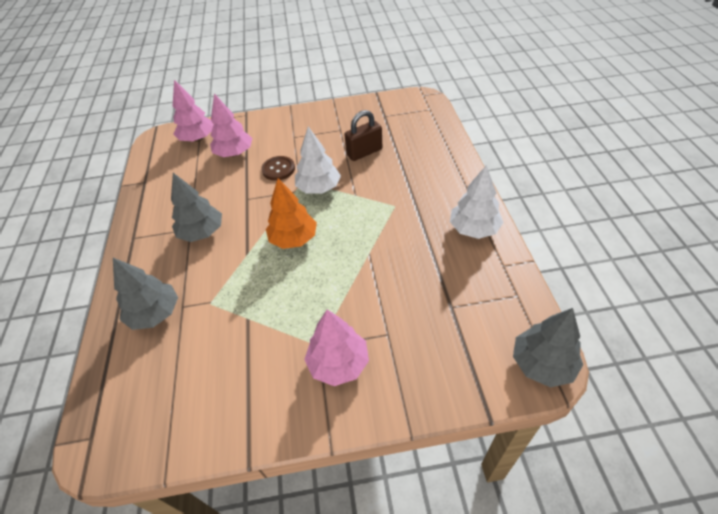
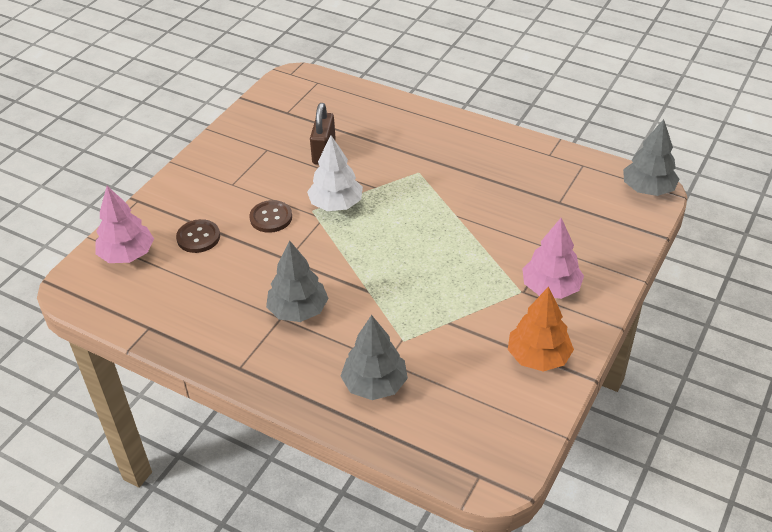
camera: 55 degrees left, 5 degrees down
pink tree [210,93,252,157] -> brown button [176,219,220,253]
orange tree [266,178,317,249] -> orange tree moved to [508,287,574,372]
white tree [450,165,504,239] -> none

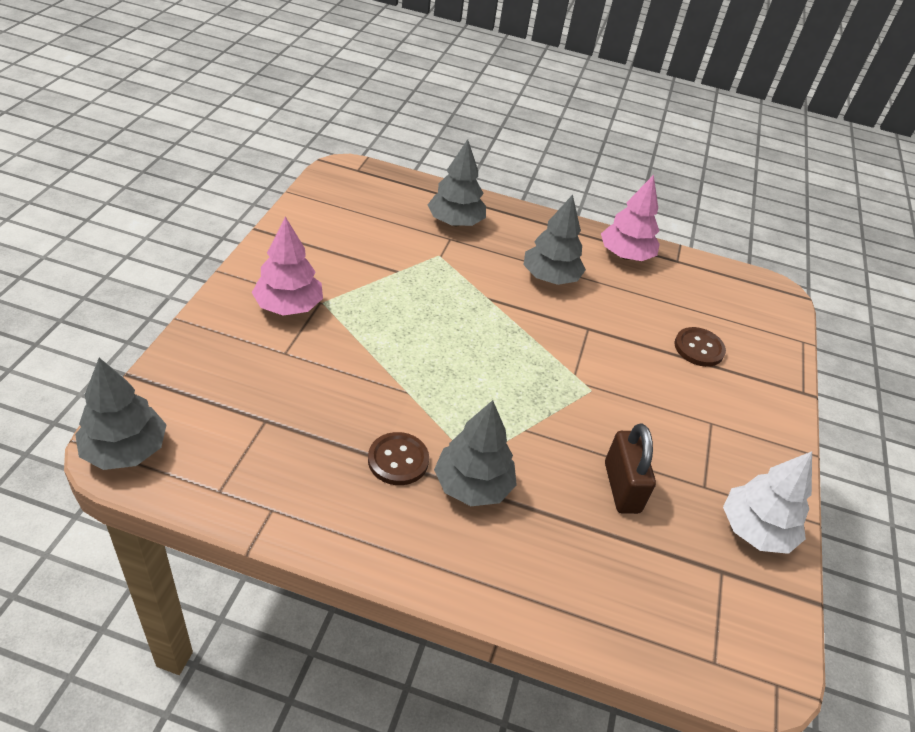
camera: 160 degrees right, 0 degrees up
pink tree [95,186,154,263] -> pink tree moved to [601,175,660,261]
brown button [250,200,292,233] -> brown button moved to [368,432,429,485]
white tree [307,135,363,211] -> white tree moved to [723,451,812,554]
orange tree [508,287,574,372] -> none
none -> grey tree [434,400,517,506]

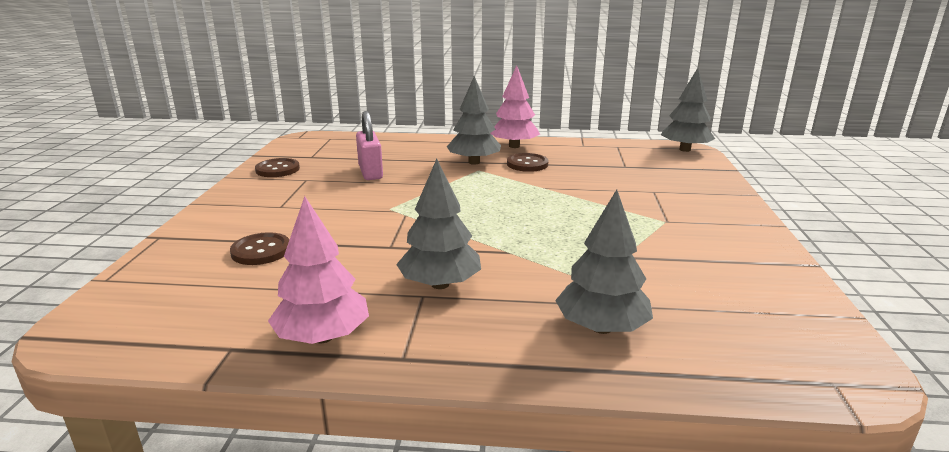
camera: 175 degrees right, 20 degrees down
pink tree [252,217,323,316] -> pink tree moved to [491,66,540,148]
brown padlock [605,424,656,514] -> pink padlock [356,111,383,180]
white tree [723,451,812,554] -> brown button [255,158,300,177]

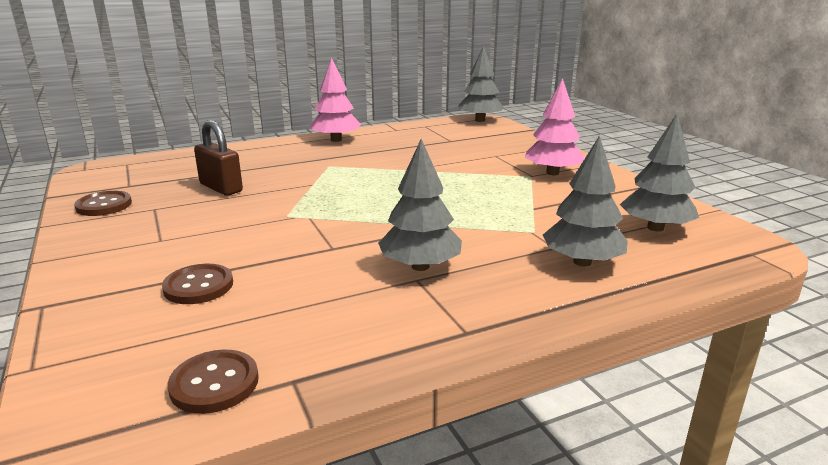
camera: 30 degrees left, 0 degrees up
pink tree [268,196,369,344] -> pink tree moved to [525,78,585,175]
pink padlock [356,111,383,180] -> brown padlock [194,120,243,196]
grey tree [447,76,501,165] -> grey tree moved to [620,114,699,232]
brown button [507,153,548,172] -> brown button moved to [168,349,259,414]

